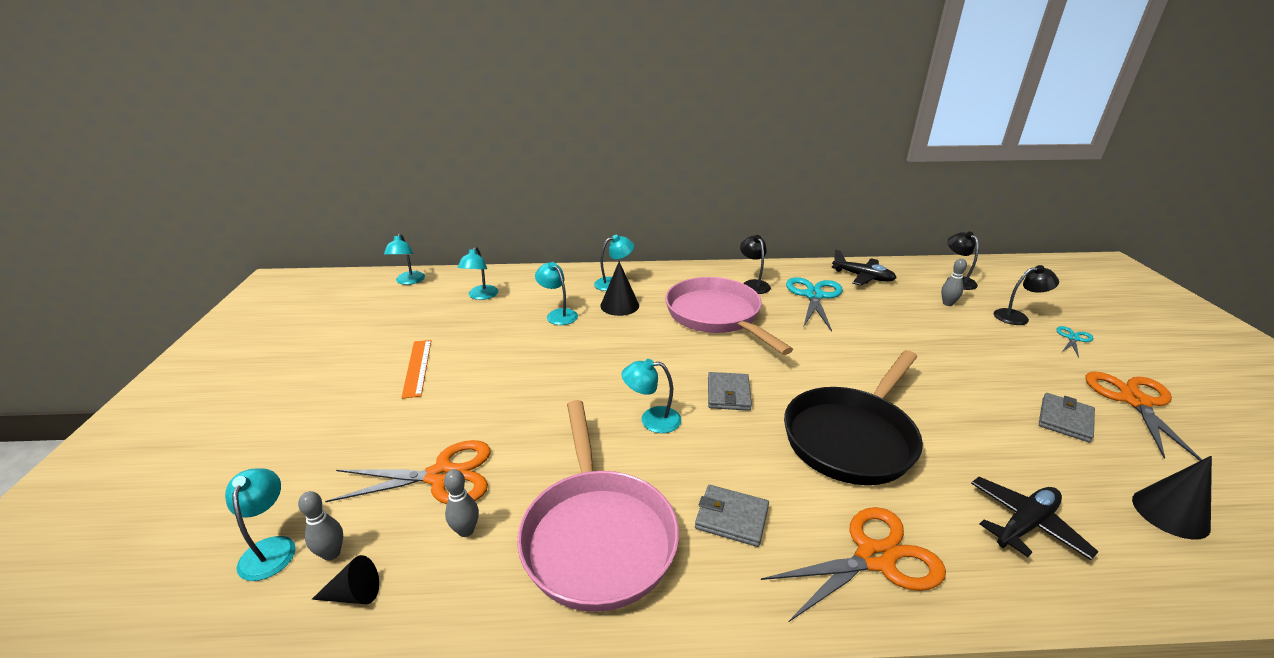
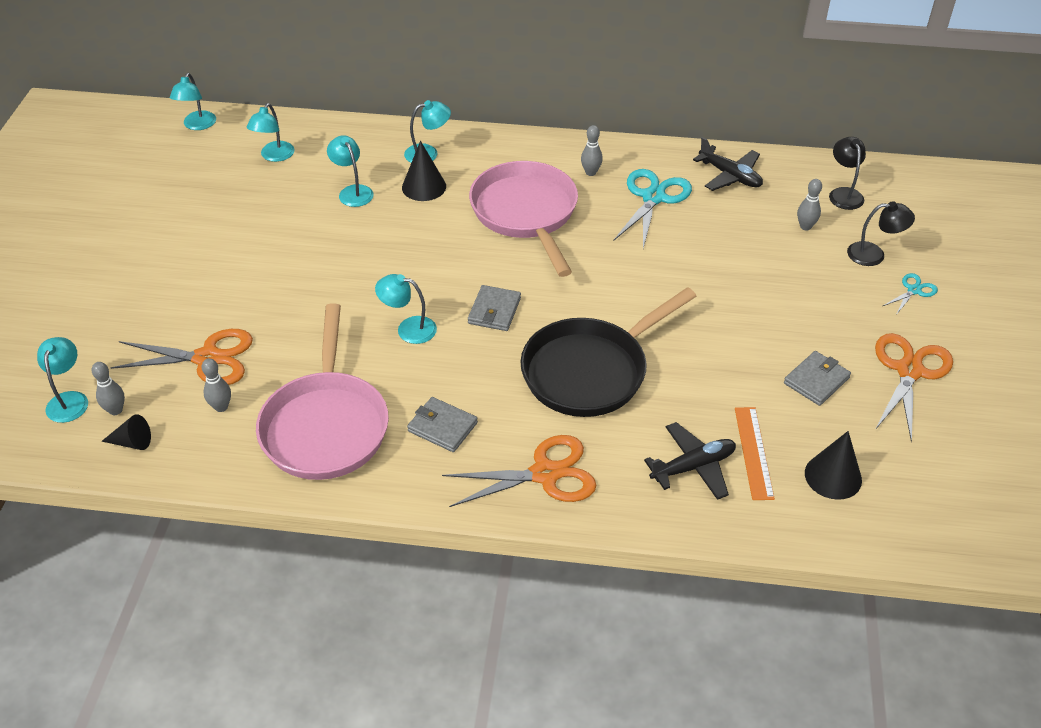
camera: 10 degrees right, 15 degrees up
orange ruler [401,340,431,399] -> orange ruler moved to [735,407,775,500]
black lamp [740,235,771,294] -> grey bowling pin [581,125,603,176]

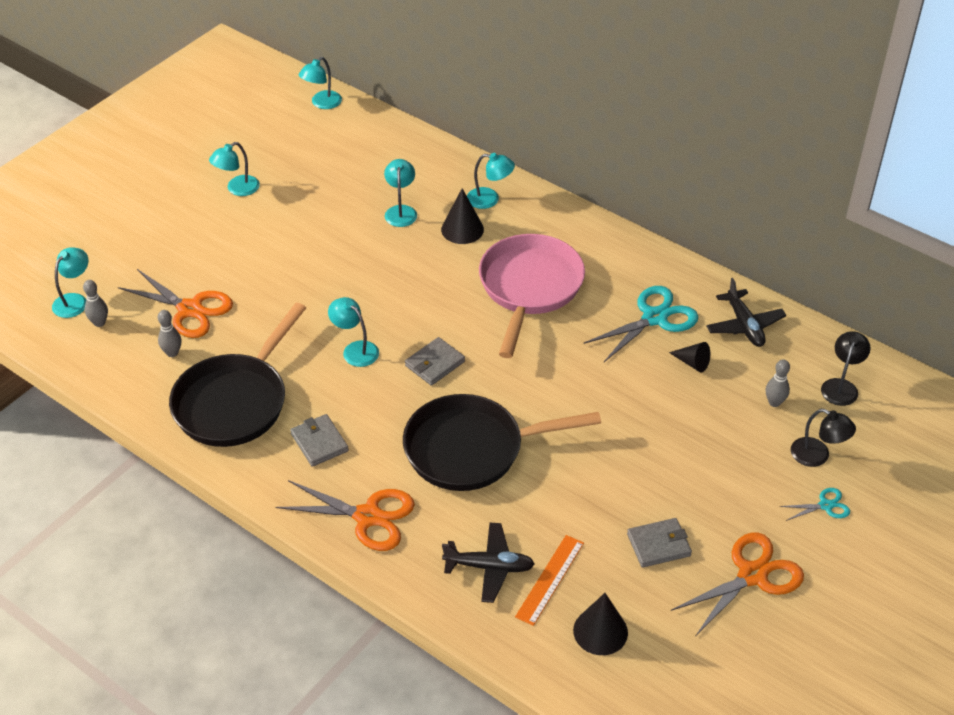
camera: 30 degrees right, 0 degrees up
black cone [101,414,151,450] -> black cone moved to [669,342,710,372]
turquoise lamp [247,103,294,162] -> turquoise lamp moved to [209,142,260,196]
pink pan [256,303,389,480] -> black pan [169,303,306,447]
grey bowling pin [581,125,603,176] -> none

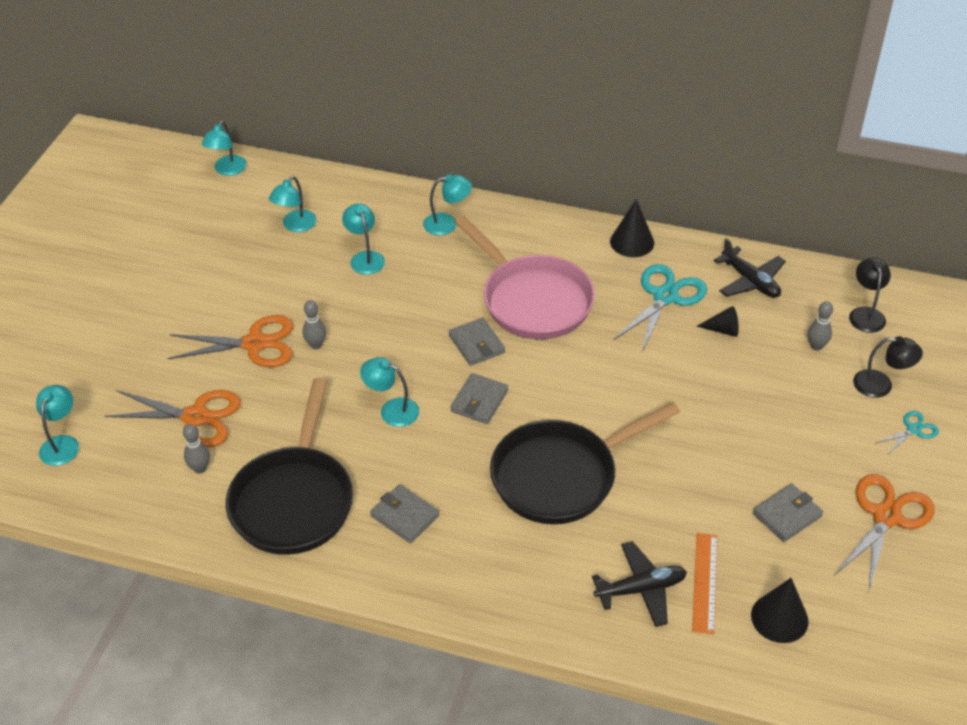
camera: 20 degrees left, 0 degrees up
grey bowling pin [83,280,108,327] -> grey bowling pin moved to [303,300,326,349]
turquoise lamp [209,142,260,196] -> turquoise lamp moved to [269,176,317,232]
orange scissors [276,480,415,551] -> orange scissors moved to [167,315,293,367]
black cone [441,188,484,244] -> black cone moved to [610,199,654,257]
pink pan [479,234,585,358] -> pink pan turned 150 degrees clockwise [455,216,595,340]
none -> grey wallet [449,318,505,366]

